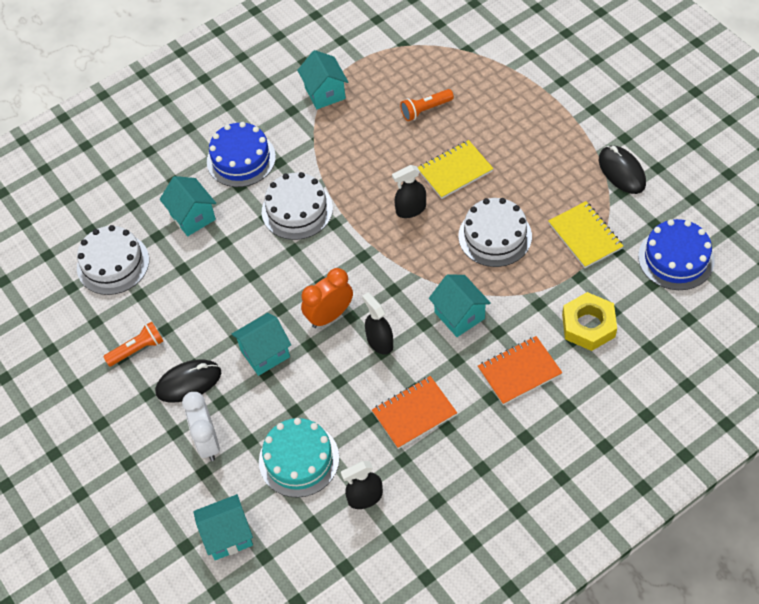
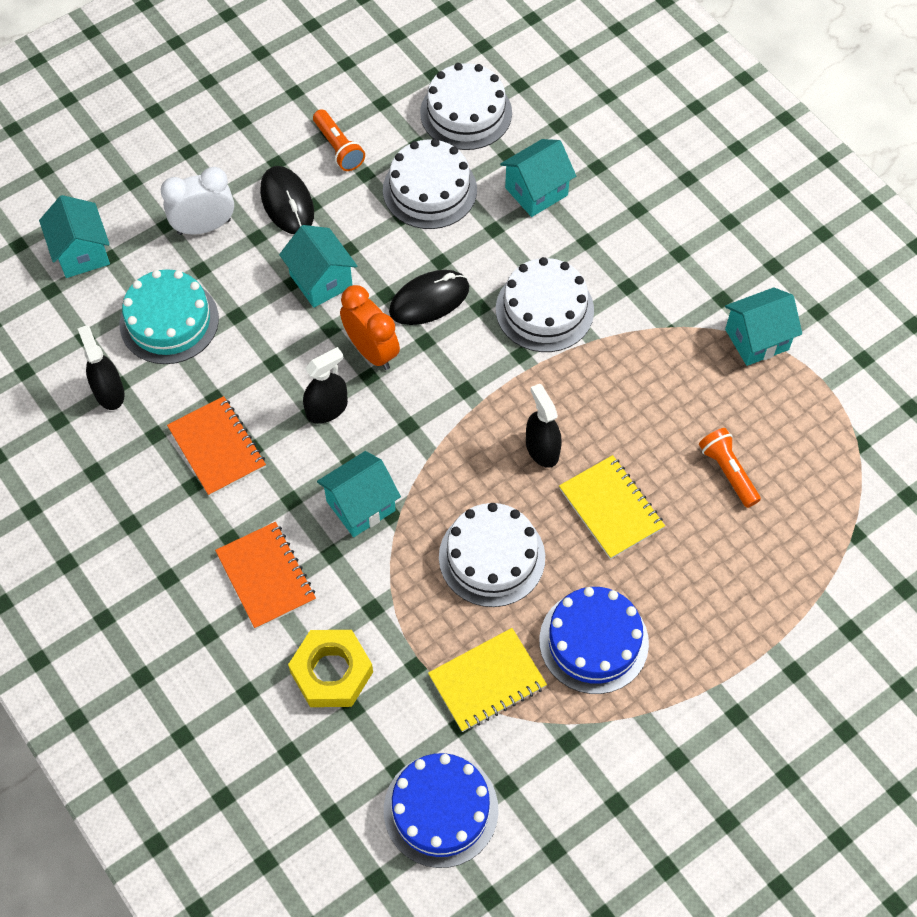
camera: 85 degrees right, 5 degrees up
blue cake [207,122,276,187] -> blue cake moved to [539,587,649,694]
black mouse [599,145,646,194] -> black mouse moved to [389,270,469,325]
none -> white cake [383,139,477,229]

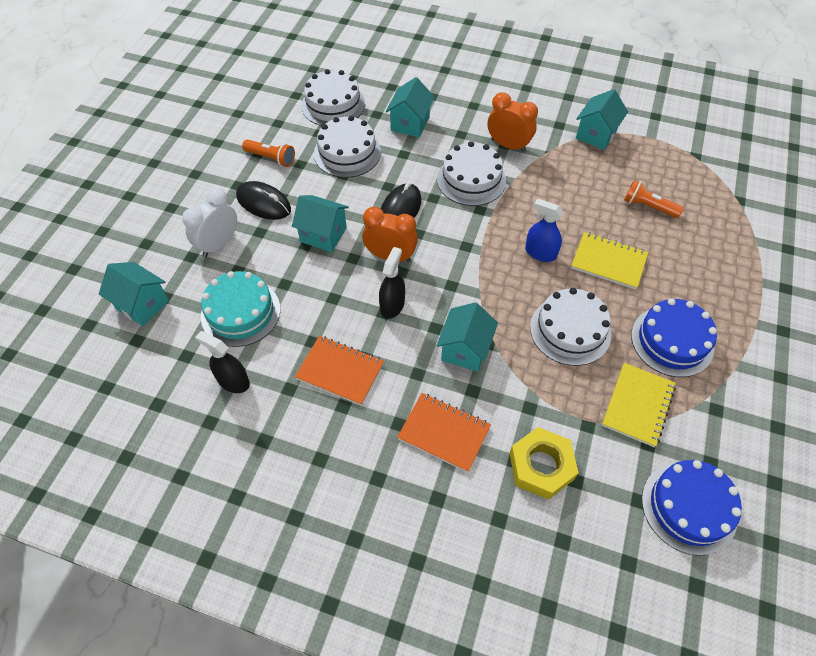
camera: 35 degrees left, 5 degrees down
black spray bottle [526,384,562,468] -> blue spray bottle [525,199,564,262]
none -> orange clock [488,93,538,152]

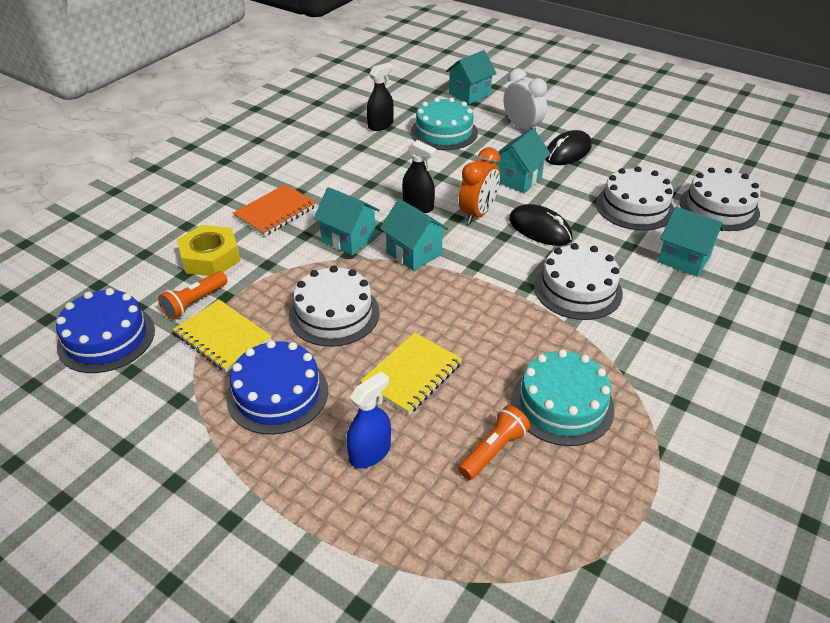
camera: 105 degrees right, 15 degrees down
orange flashlight [242,140,295,167] -> orange flashlight moved to [158,271,227,320]
orange notebook [295,336,384,406] -> none
orange clock [488,93,538,152] -> none
blue spray bottle [525,199,564,262] -> blue spray bottle moved to [347,371,391,468]
turquoise house [576,89,628,150] -> turquoise house moved to [380,199,448,271]
none -> turquoise cake [511,350,615,446]

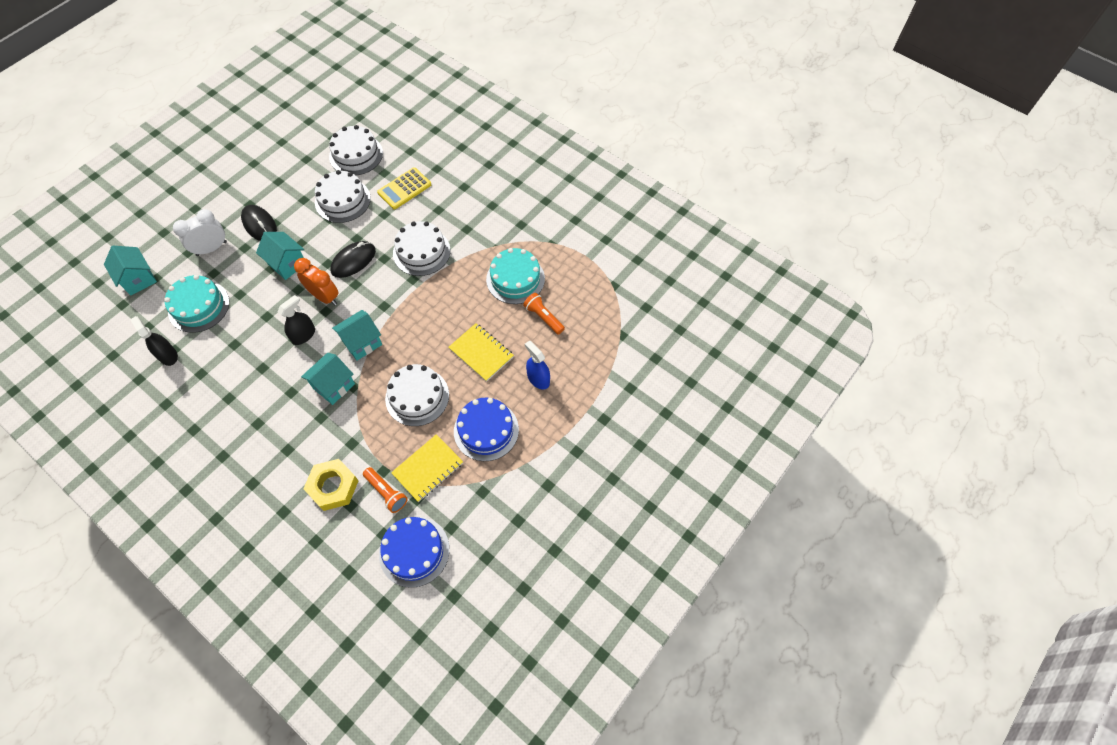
camera: 85 degrees left, 20 degrees up
orange notebook [233,184,317,236] -> none
turquoise house [658,206,724,277] -> yellow calculator [377,167,431,210]

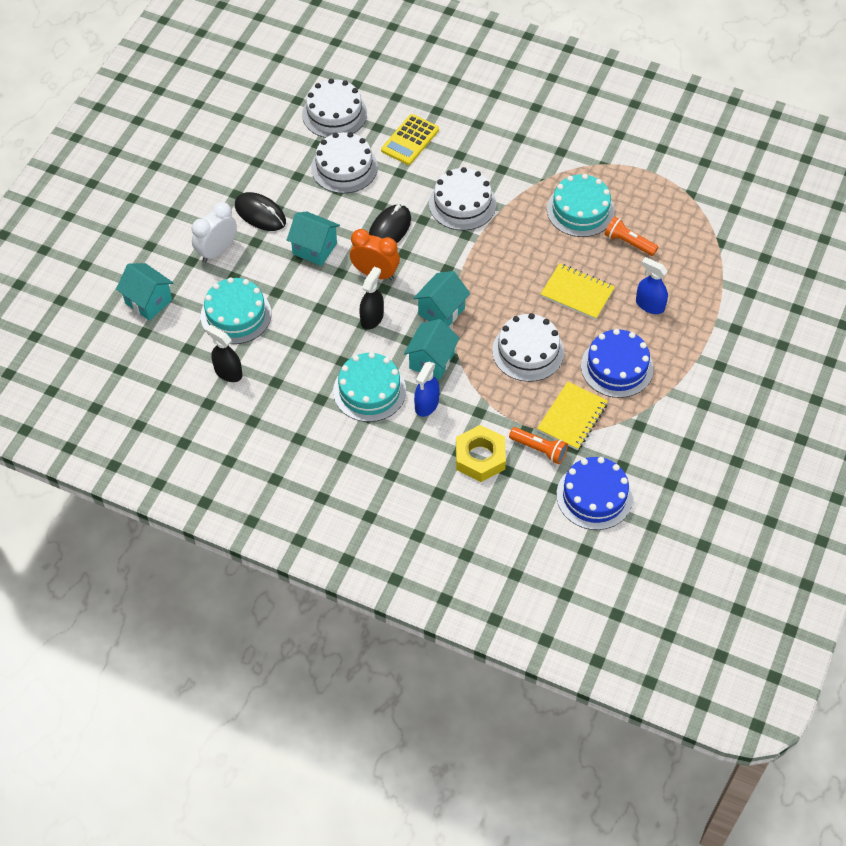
camera: 15 degrees left, 5 degrees down
none -> turquoise cake [333,352,406,422]
none -> blue spray bottle [414,361,440,417]

